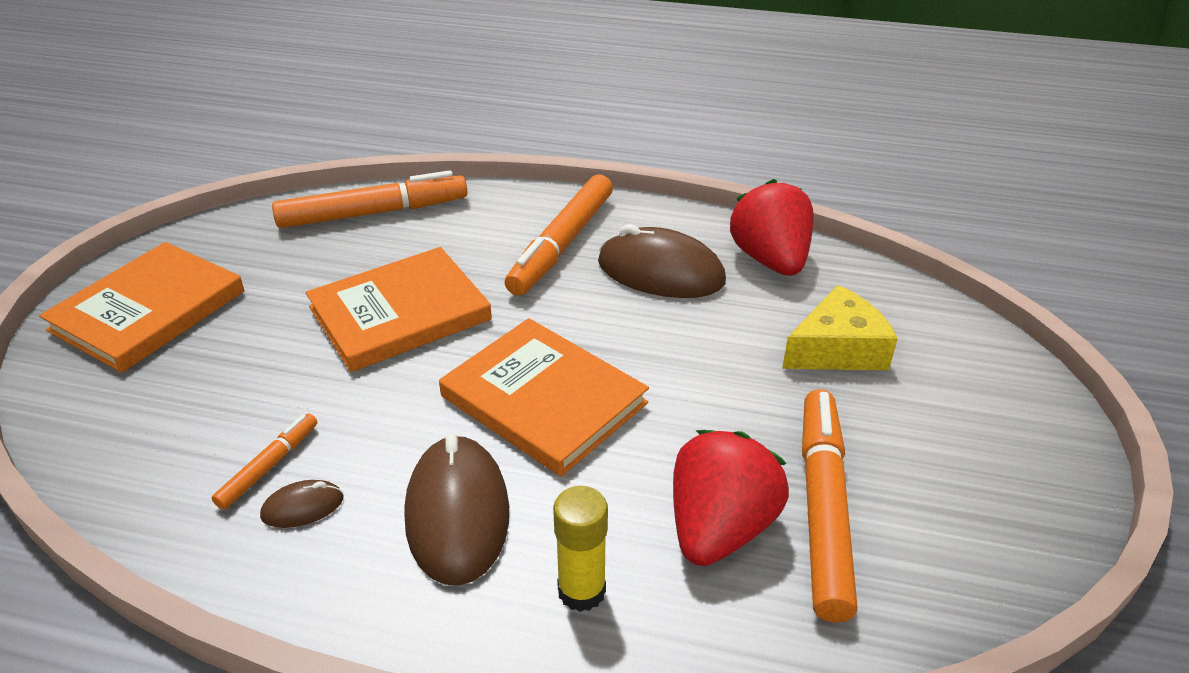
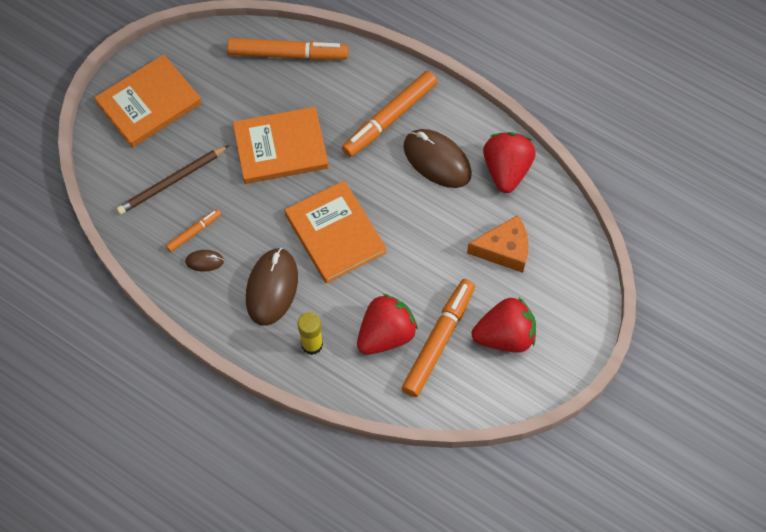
camera: 20 degrees right, 25 degrees up
yellow cheese [782,285,898,370] -> orange cheese [467,215,528,273]
none -> brown pencil [116,145,229,215]
none -> red strawberry [471,298,536,353]

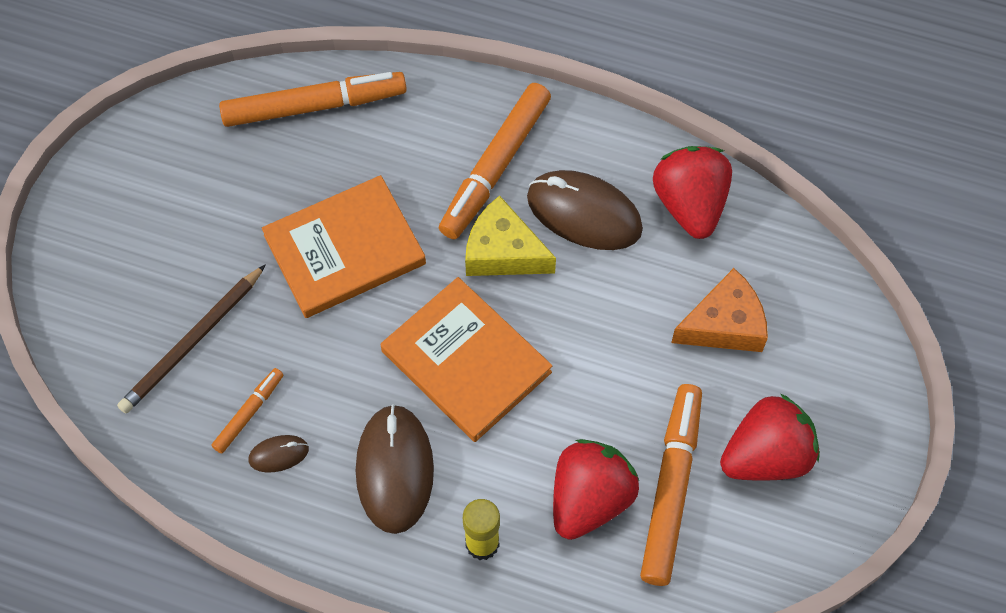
camera: 15 degrees left, 0 degrees up
orange book [94,54,202,148] -> none
none -> yellow cheese [465,196,556,276]

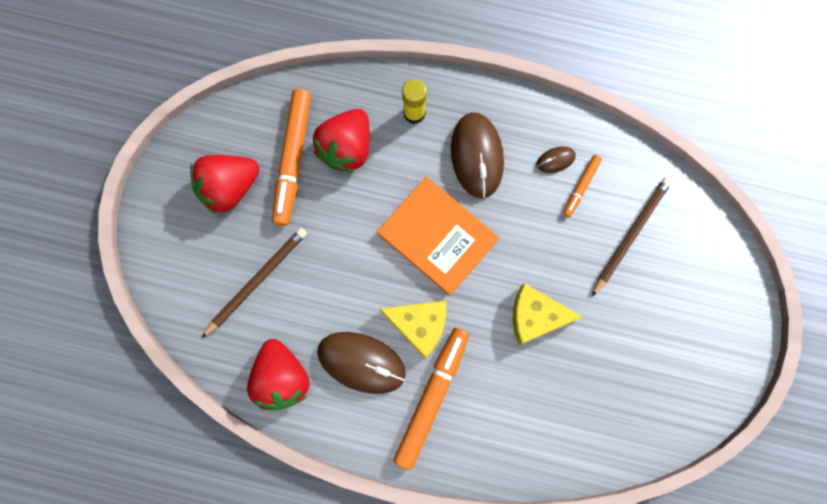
camera: 175 degrees right, 15 degrees up
orange marker [219,72,407,127] -> none
orange book [262,175,426,318] -> yellow cheese [513,283,583,345]
orange cheese [671,268,768,352] -> brown pencil [202,228,307,338]

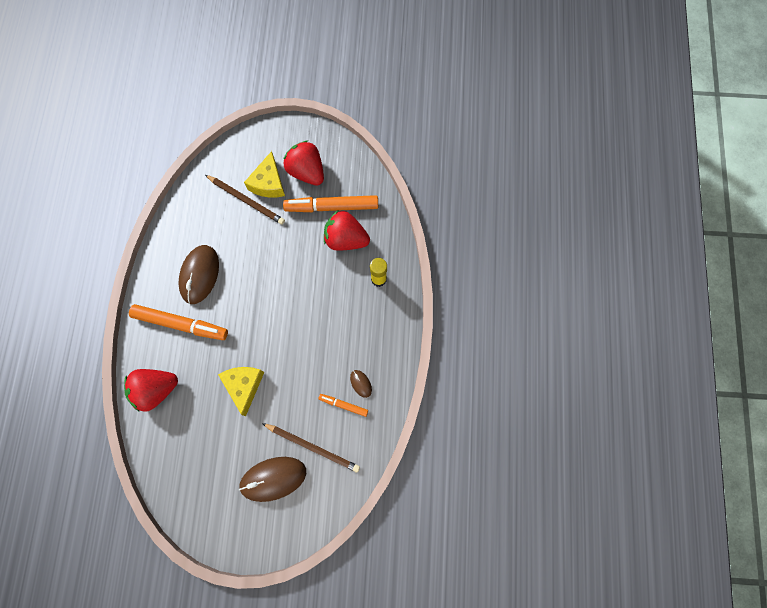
camera: 80 degrees right, 5 degrees down
red strawberry [247,339,309,410] -> red strawberry moved to [124,369,178,412]
orange book [377,177,499,296] -> none
yellow cheese [380,301,446,359] -> yellow cheese moved to [244,151,285,198]
brown mouse [451,112,504,198] -> brown mouse moved to [239,457,306,502]

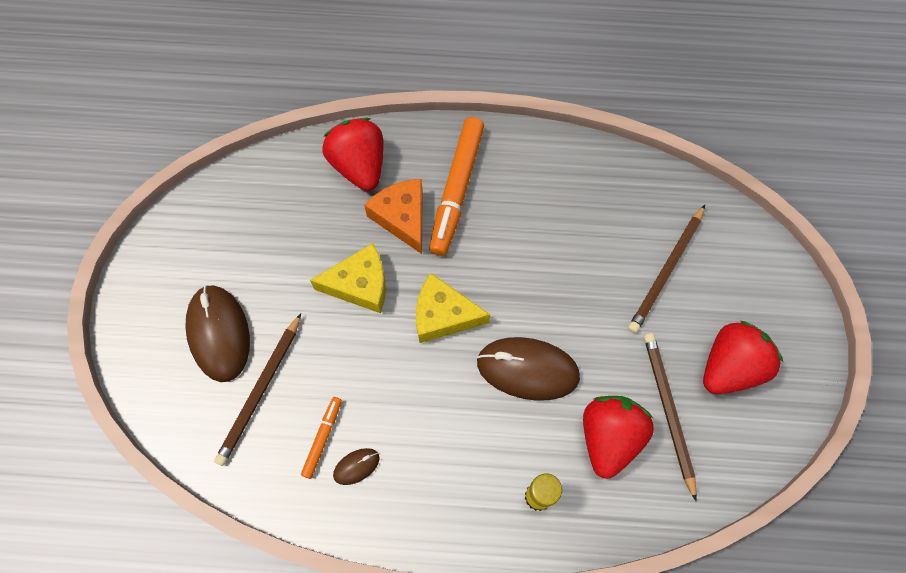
camera: 90 degrees right, 5 degrees down
brown mouse [179,245,219,304] -> brown mouse moved to [477,337,580,401]
yellow cheese [244,151,285,198] -> yellow cheese moved to [416,273,490,343]
orange marker [283,195,378,212] -> brown pencil [644,333,697,501]
none -> orange cheese [364,179,423,254]

